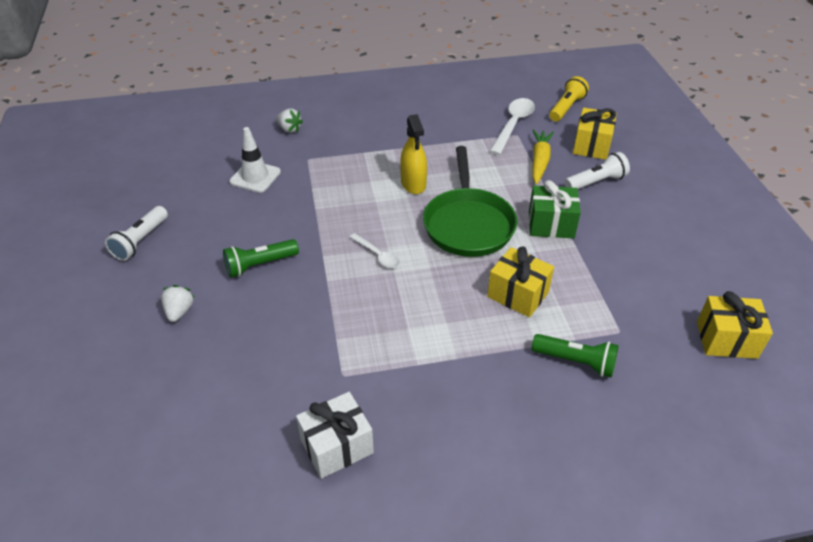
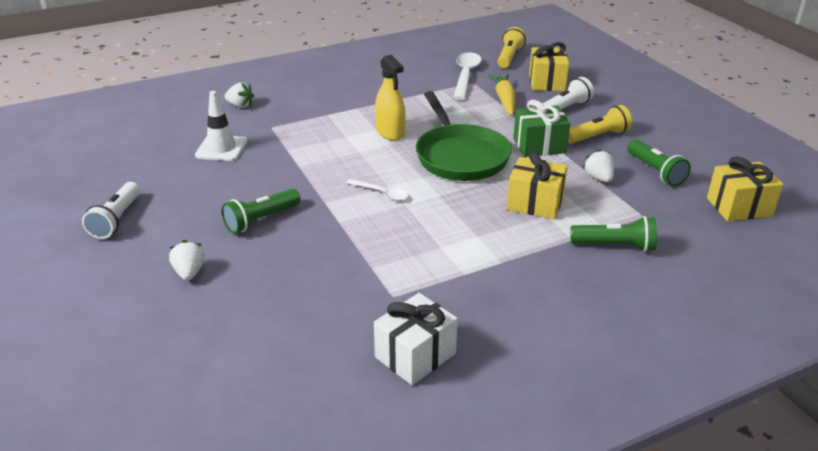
camera: 15 degrees left, 10 degrees down
none -> yellow flashlight [568,105,632,144]
none -> white strawberry [583,149,614,182]
none -> green flashlight [627,139,691,186]

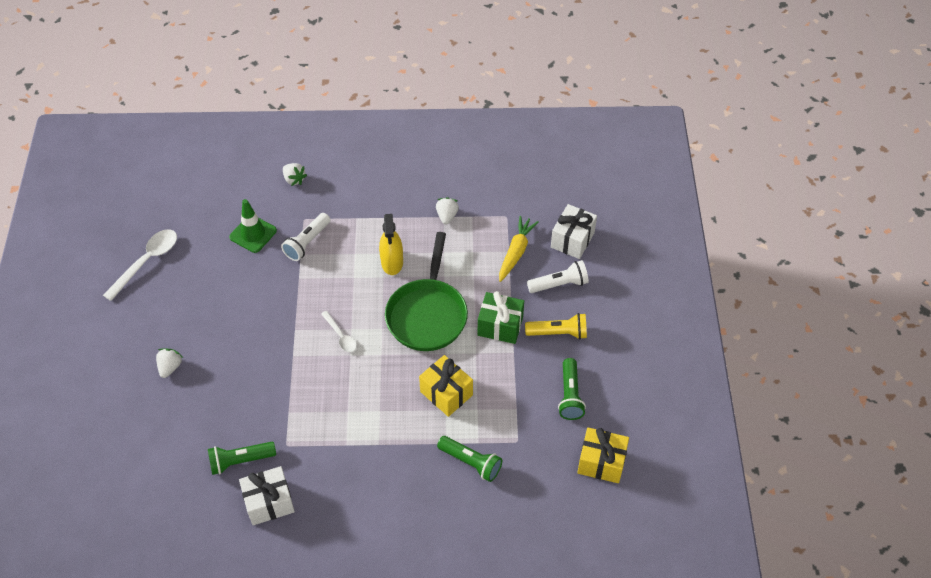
camera: 25 degrees right, 20 degrees up
white flashlight [82,182,140,239] -> white flashlight moved to [281,213,330,261]
white traffic cone [195,91,247,161] -> green traffic cone [229,199,277,253]
green flashlight [221,189,301,234] -> green flashlight moved to [208,442,276,475]
white spoon [453,52,482,100] -> white spoon moved to [103,229,177,301]
yellow flashlight [497,27,526,68] -> none
yellow gift [529,42,569,91] -> white gift [551,204,597,259]
white strawberry [583,149,614,182] -> white strawberry moved to [436,197,459,224]

